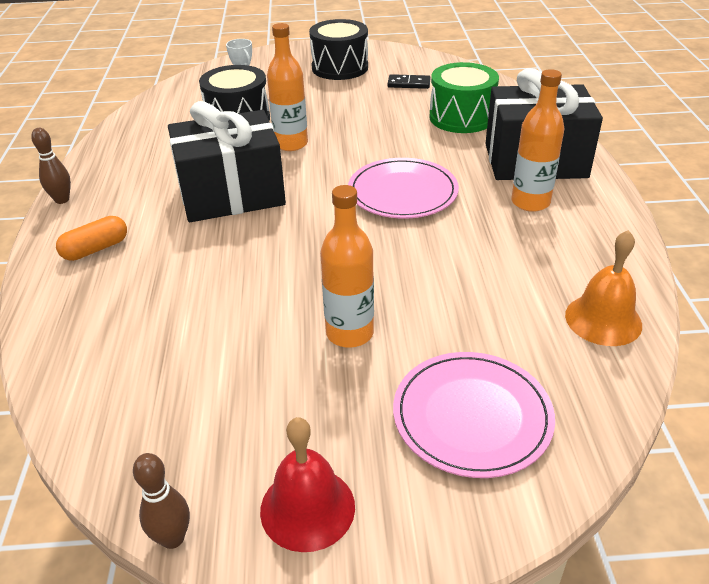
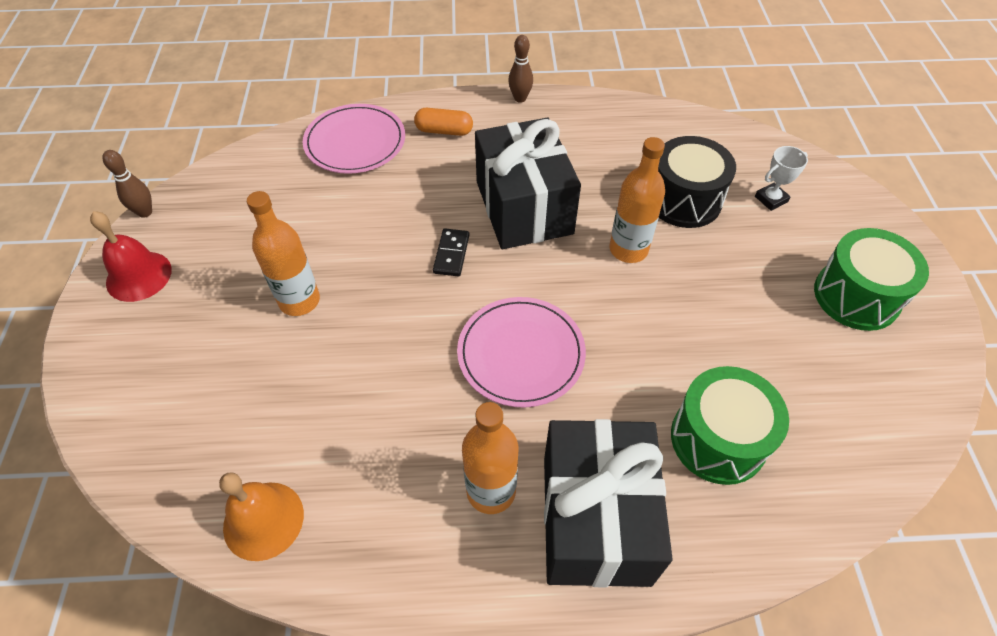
camera: 90 degrees right, 15 degrees up
orange capsule [56,216,127,261] -> orange capsule turned 45 degrees counterclockwise [414,108,473,136]
black drum [309,19,368,80] -> green drum [814,228,929,331]
black domino [387,74,430,89] -> black domino moved to [433,228,469,276]
pink plate [393,352,555,478] -> pink plate moved to [303,104,405,174]

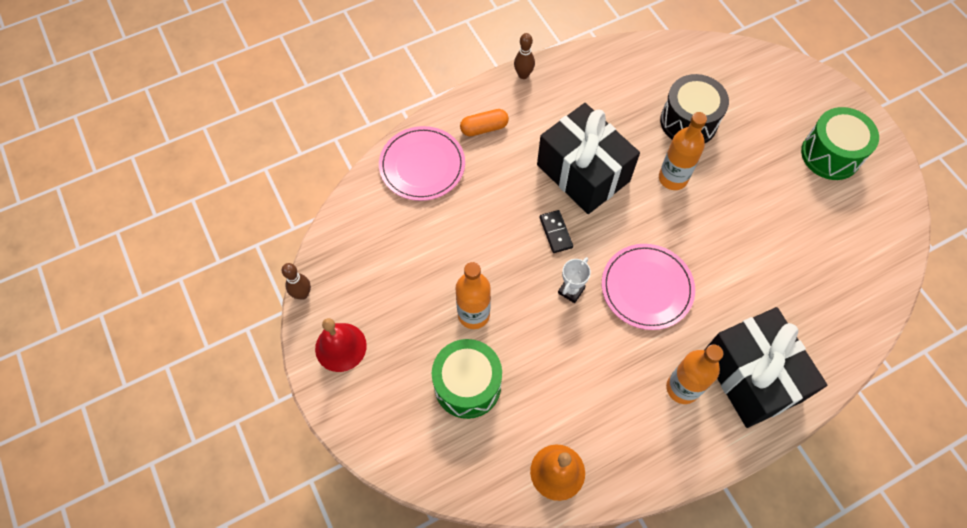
camera: 25 degrees left, 10 degrees up
green drum [671,366,789,485] -> green drum moved to [432,339,502,419]
white trophy [755,146,808,211] -> white trophy moved to [558,257,591,303]

